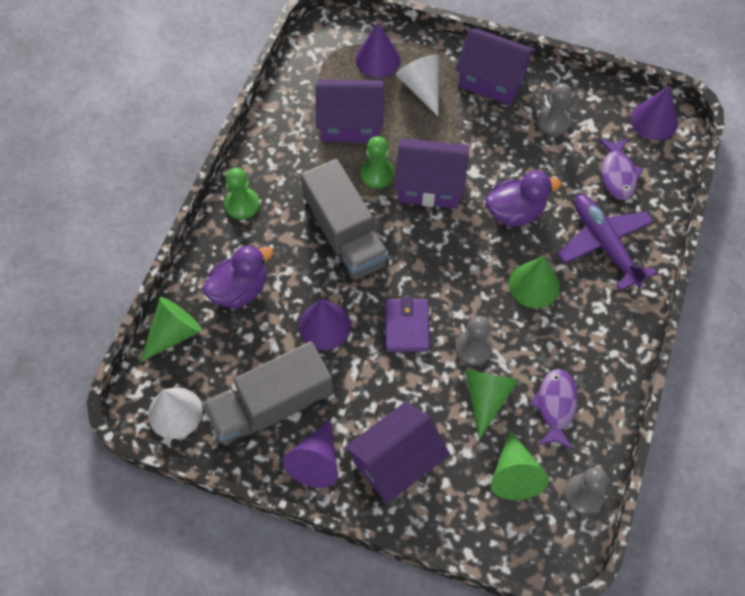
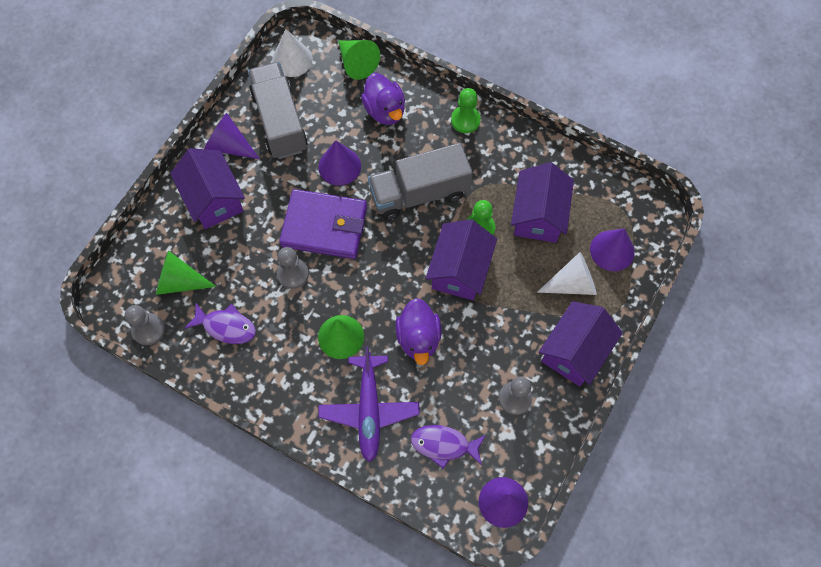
camera: 100 degrees right, 5 degrees up
purple wallet [385,297,430,352] -> purple wallet [279,189,367,259], size x1.67
green cone [465,369,519,439] -> none
purple plane [557,194,657,291] -> purple plane turned 105 degrees clockwise [318,346,420,462]

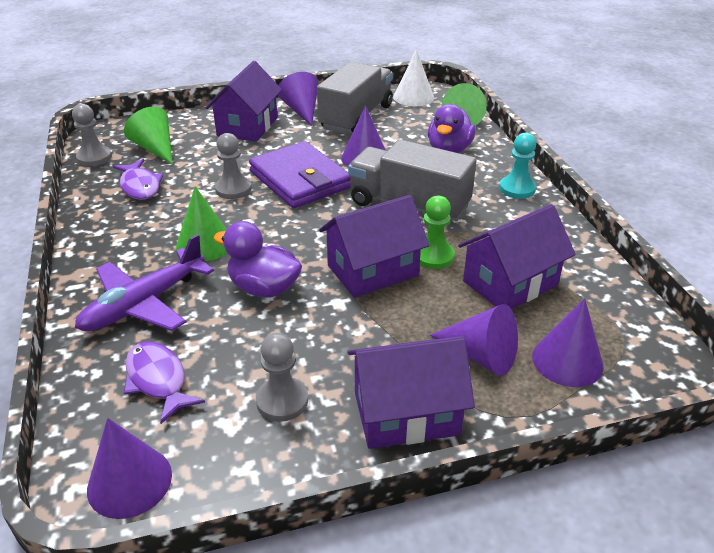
camera: 45 degrees right, 30 degrees down
purple duck [395,298,441,365] -> purple duck turned 75 degrees clockwise [214,221,302,298]
green pawn [451,88,481,133] -> turquoise pawn [499,133,536,199]
white cone [537,252,597,295] -> purple cone [430,304,518,376]

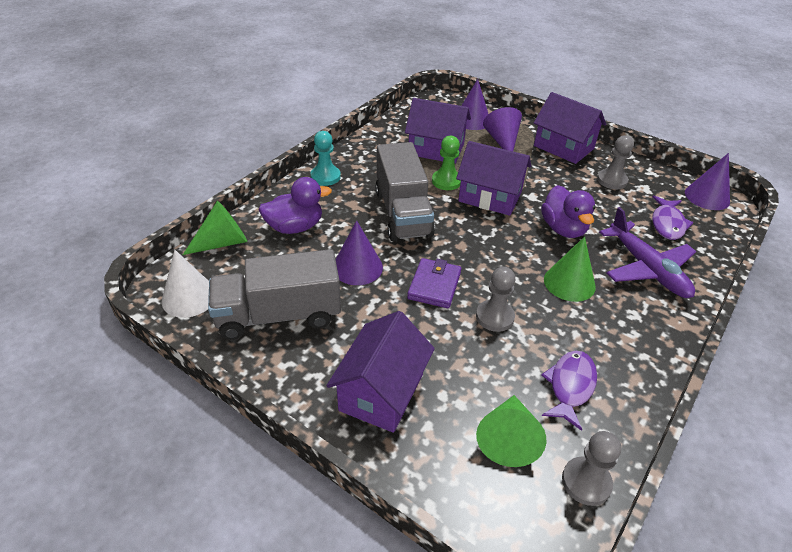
camera: 130 degrees left, 5 degrees up
purple plane [75,234,214,331] -> purple plane turned 60 degrees clockwise [599,207,696,298]
purple house [206,61,282,142] -> purple house turned 45 degrees counterclockwise [326,311,435,433]
purple wallet [249,141,351,208] -> purple wallet [407,258,462,308], size x0.60
purple cone [278,72,319,126] -> none

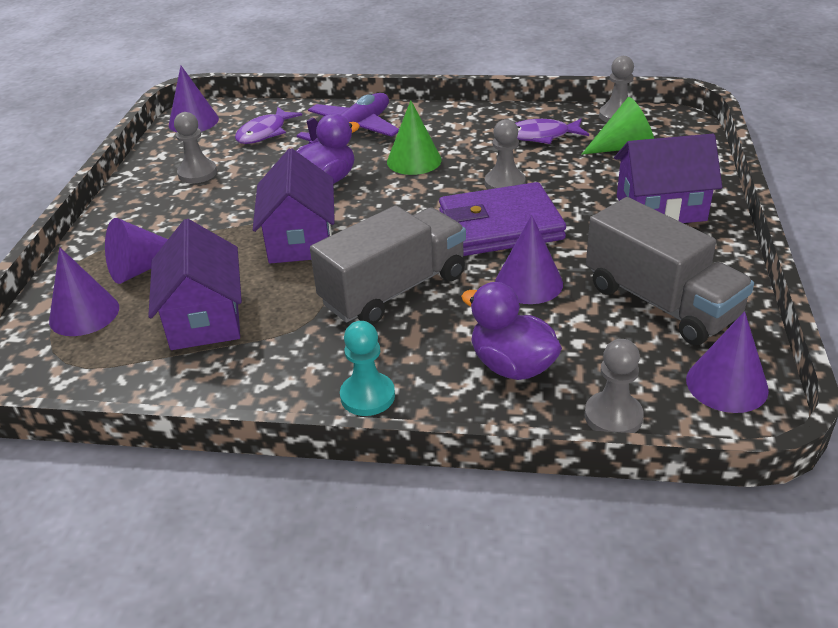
camera: 115 degrees left, 5 degrees down
white cone [161,250,209,318] -> purple cone [686,311,769,413]
green cone [183,201,247,255] -> grey pawn [585,339,644,433]
purple wallet [407,258,462,308] -> purple wallet [439,182,566,256], size x1.67
green pawn [432,136,461,190] -> none
purple house [534,92,606,164] -> none
purple fish [652,196,694,240] -> purple fish turned 135 degrees clockwise [235,107,302,144]

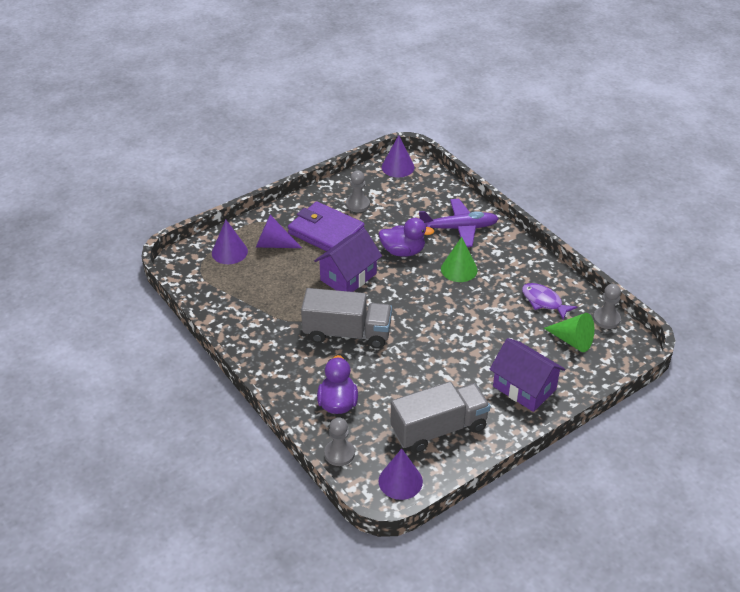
camera: 45 degrees right, 5 degrees up
purple house [148,219,242,350] -> none
purple fish [235,107,302,144] -> none
turquoise pawn [340,321,395,416] -> none
purple wallet [439,182,566,256] -> purple wallet moved to [288,201,365,251]
grey pawn [485,119,526,189] -> none
purple cone [495,215,563,304] -> none
grey truck [586,197,754,345] -> grey truck turned 120 degrees counterclockwise [390,381,490,453]

